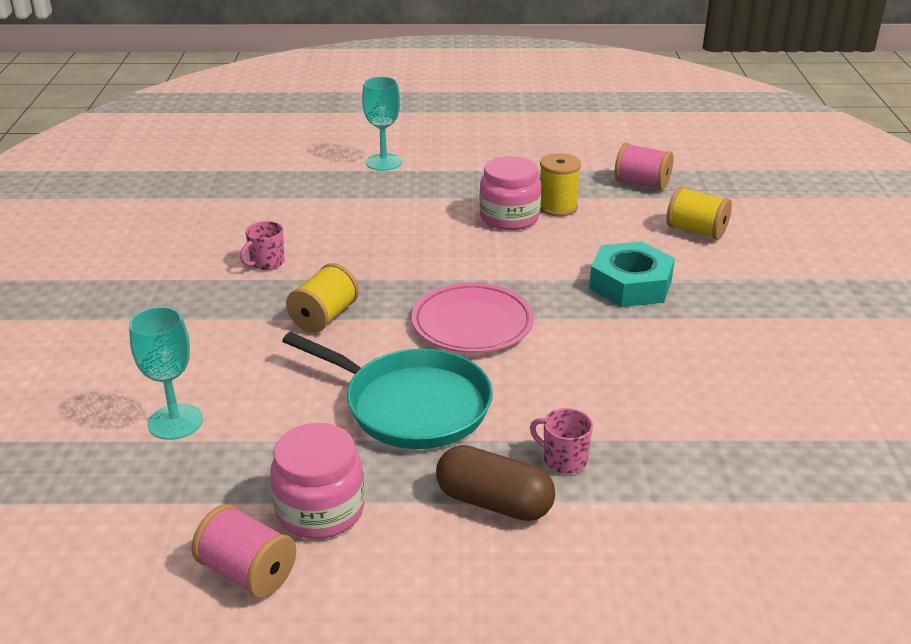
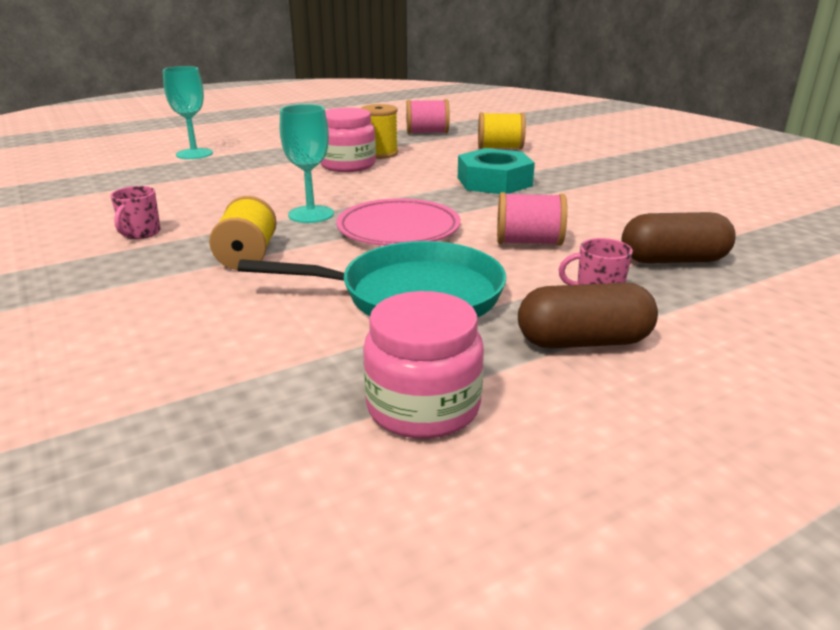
camera: 30 degrees left, 5 degrees down
turquoise goblet [129,307,203,440] -> turquoise goblet moved to [280,104,334,223]
pink spool [191,504,296,598] -> pink spool moved to [497,192,567,246]
none -> brown capsule [622,212,735,263]

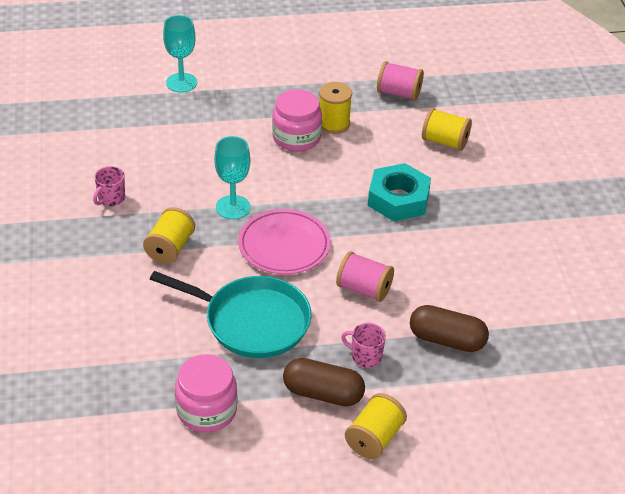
camera: 20 degrees right, 15 degrees up
none -> yellow spool [345,393,407,459]

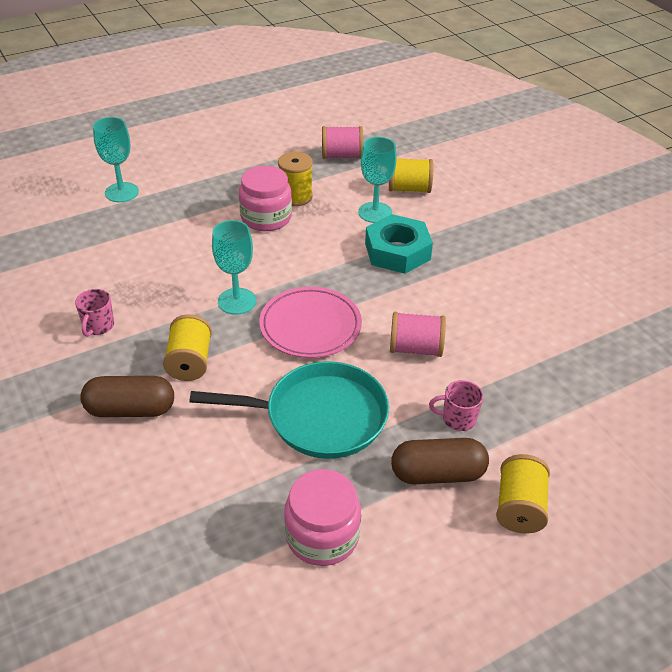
camera: 20 degrees left, 0 degrees up
brown capsule [410,305,489,352] -> brown capsule moved to [80,376,174,417]
none -> turquoise goblet [358,137,397,223]

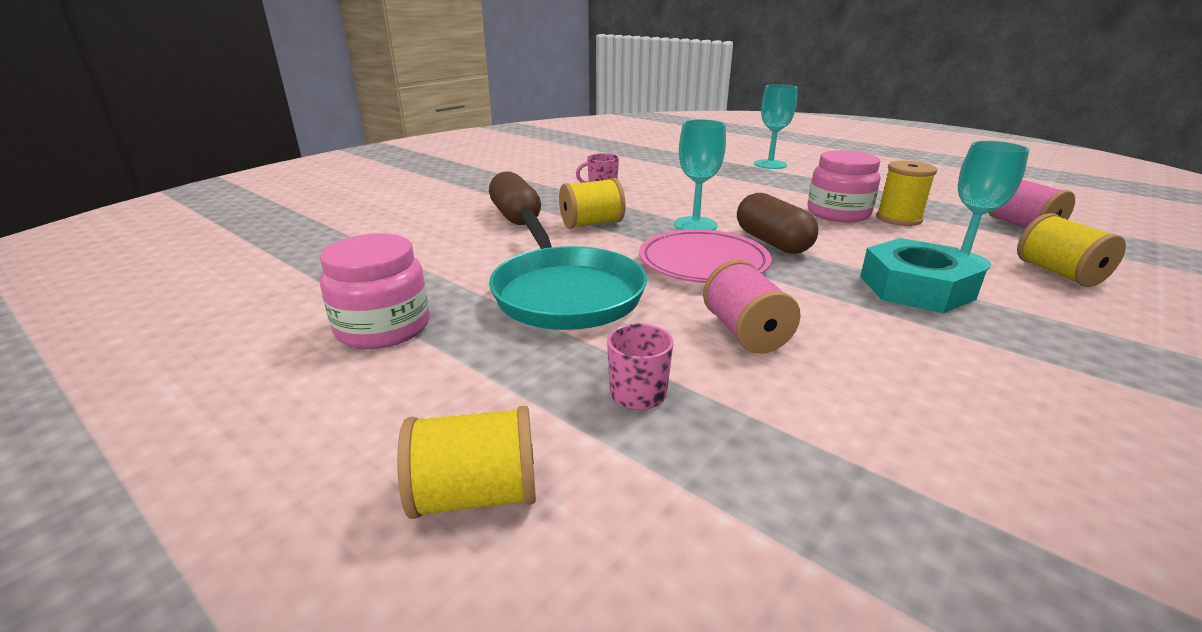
camera: 70 degrees right, 15 degrees down
brown capsule [391,438,489,484] -> brown capsule moved to [737,193,818,254]

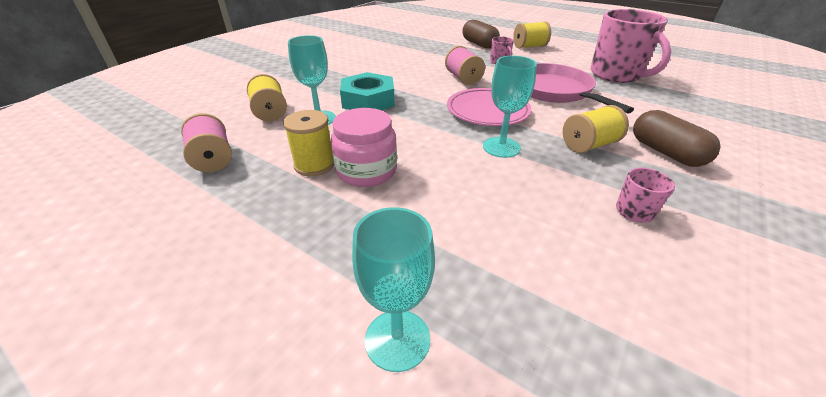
camera: 175 degrees right, 10 degrees up
pink jar [320,233,430,349] -> pink mug [590,9,671,83]
turquoise pan [489,209,647,330] -> pink pan [531,63,634,114]
brown capsule [737,193,818,254] -> brown capsule moved to [462,20,500,49]

